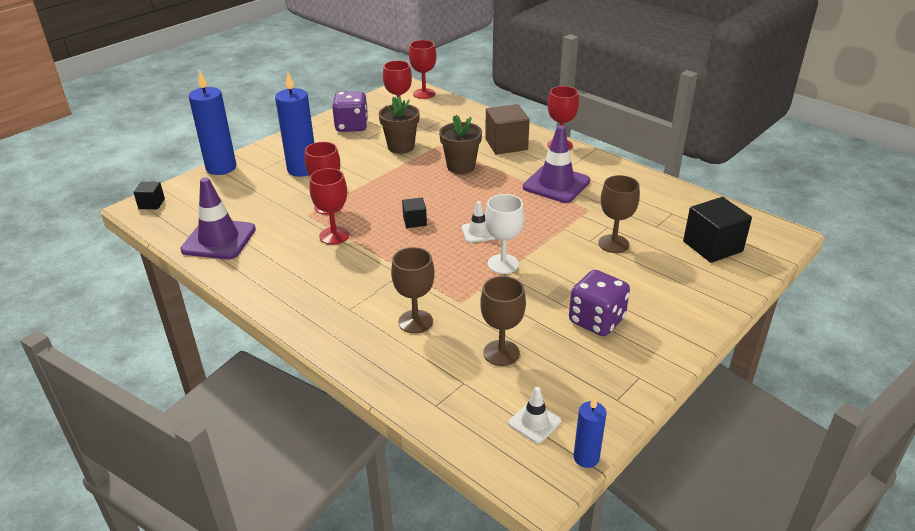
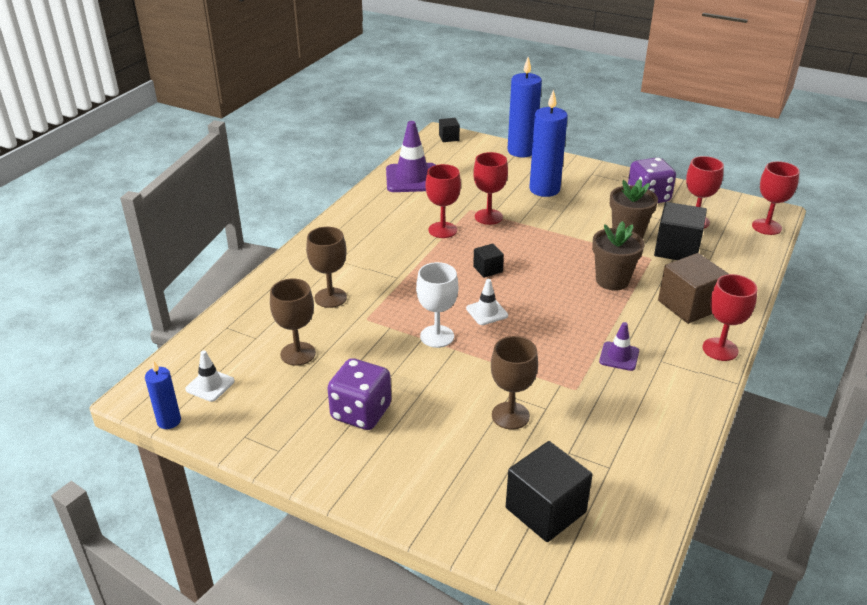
camera: 75 degrees right, 0 degrees up
purple traffic cone [523,125,590,203] -> purple traffic cone [599,322,639,371], size x0.52
none -> black cube [654,202,707,260]

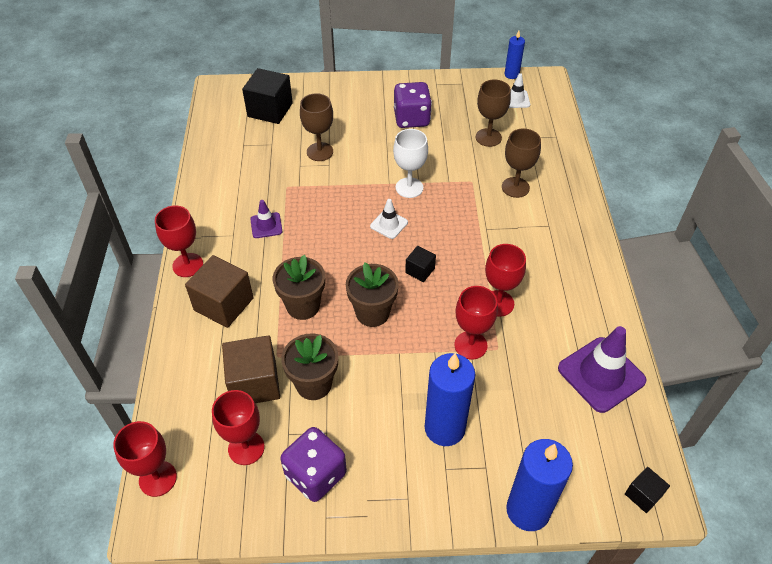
camera: 150 degrees right, 15 degrees up
black cube [654,202,707,260] -> brown cube [222,335,280,403]
none -> brown flower pot [346,262,399,327]

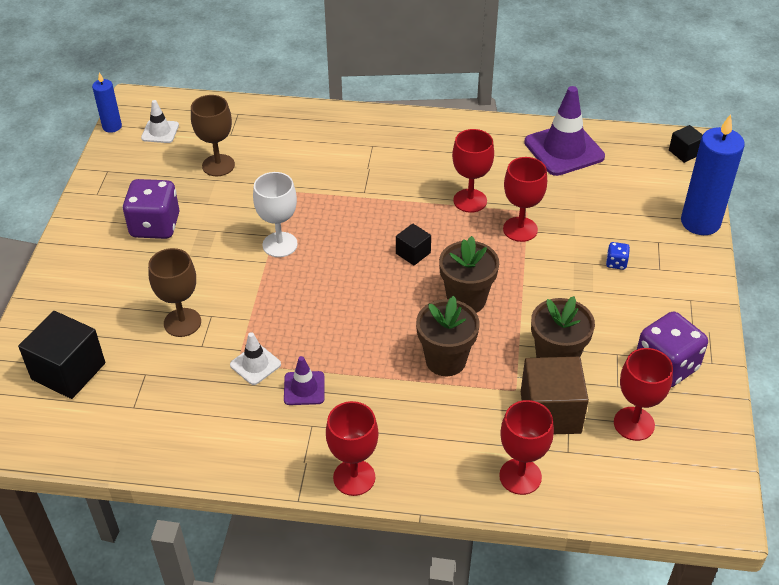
camera: 80 degrees left, 5 degrees down
red goblet [113,421,177,497] -> red goblet moved to [499,400,554,495]
brown cube [185,255,254,328] -> none
white traffic cone [370,199,408,239] -> white traffic cone moved to [230,332,281,385]
blue candle [425,353,475,446] -> blue dice [606,242,630,270]
brown goblet [502,128,541,198] -> none

